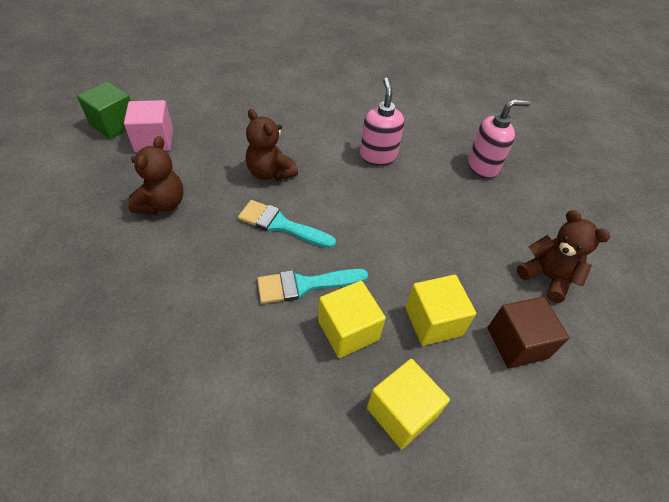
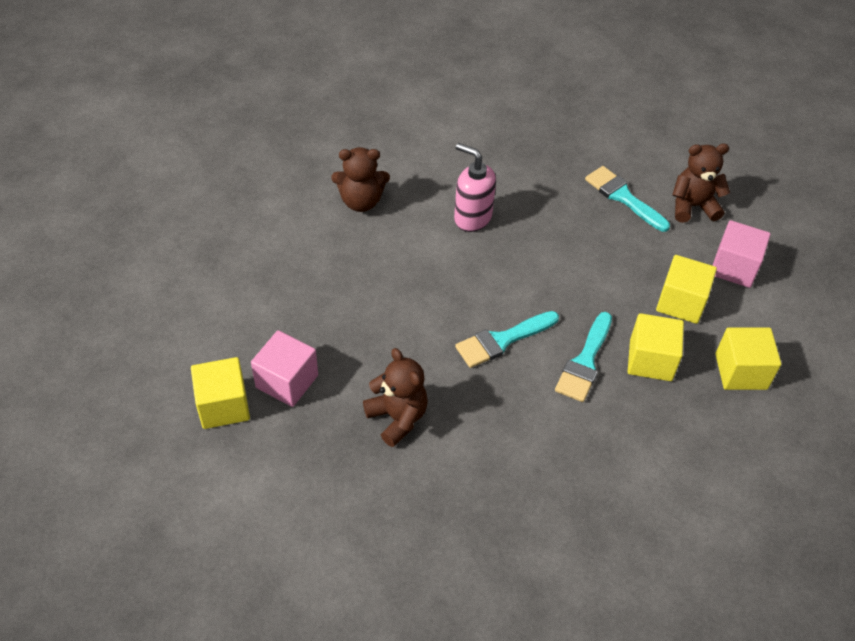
camera: 50 degrees left, 0 degrees up
green cube [77,82,131,139] -> yellow cube [191,357,250,429]
brown teddy bear [246,109,298,181] -> brown teddy bear moved to [332,147,390,212]
pink soap dispenser [468,99,531,179] -> none
brown cube [488,297,570,368] -> pink cube [712,220,771,288]
none -> turquoise brush [585,166,670,232]

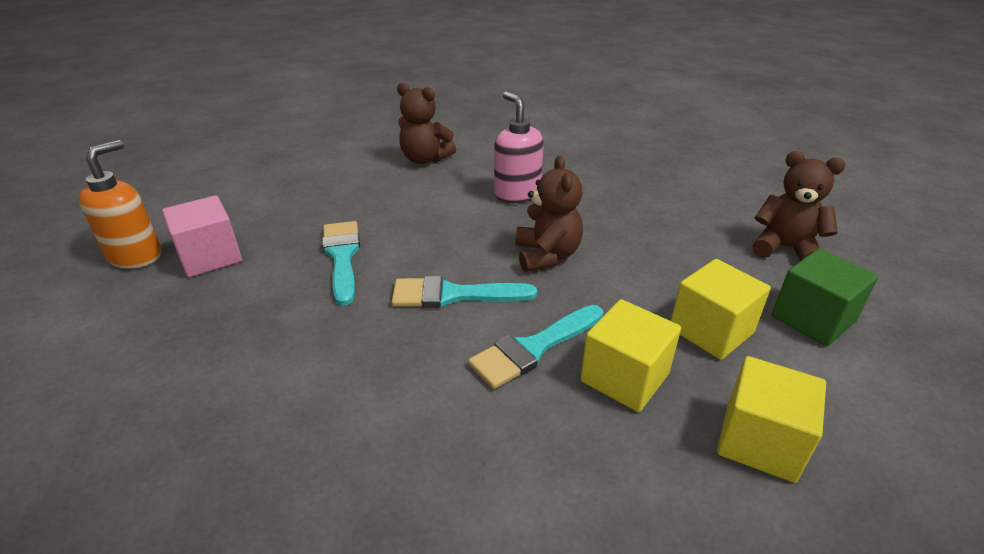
camera: 30 degrees right, 15 degrees down
yellow cube [191,357,250,429] -> orange soap dispenser [79,140,161,269]
brown teddy bear [363,348,428,447] -> brown teddy bear moved to [516,156,583,272]
turquoise brush [585,166,670,232] -> turquoise brush moved to [322,221,360,306]
pink cube [712,220,771,288] -> green cube [772,249,878,346]

